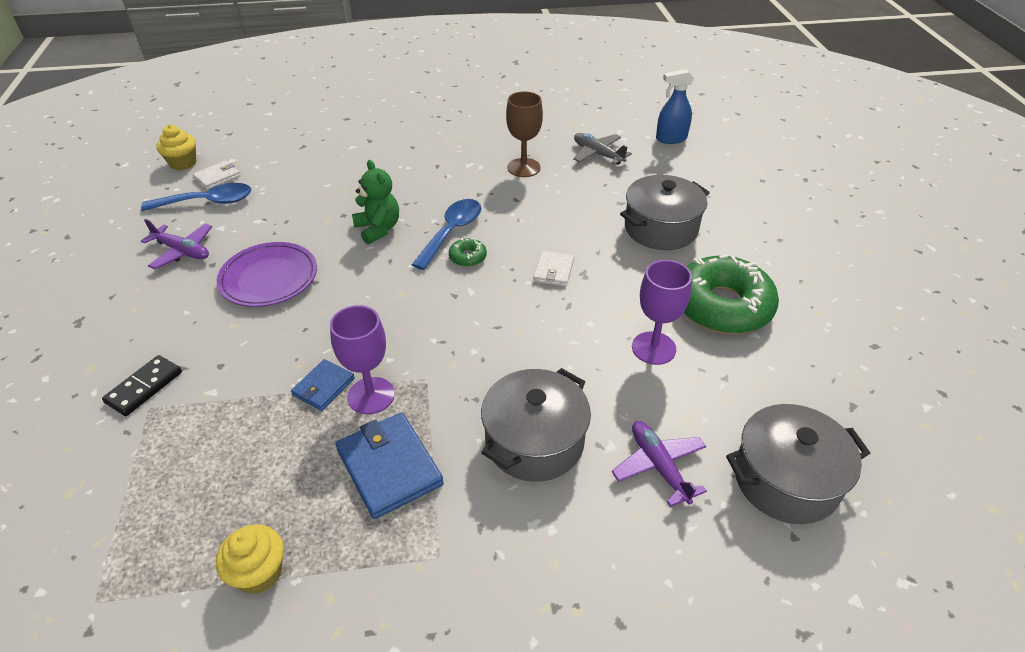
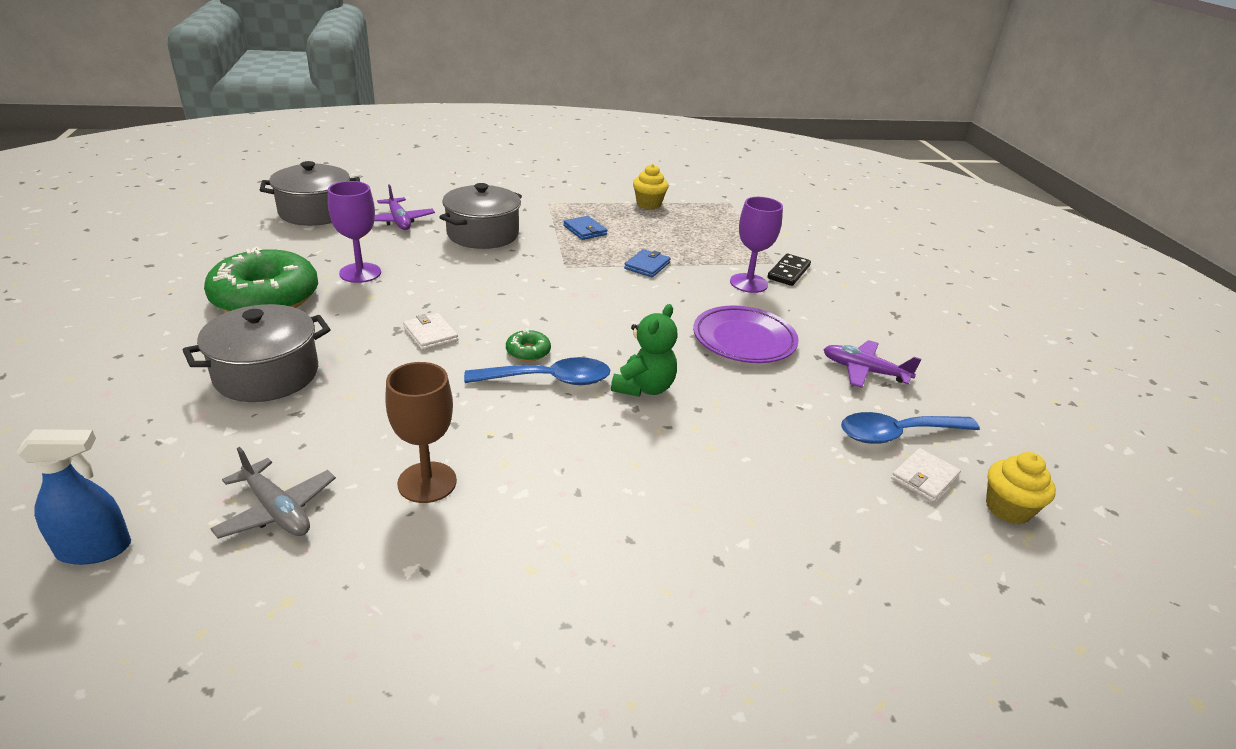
camera: 175 degrees right, 10 degrees down
purple goblet [330,305,395,414] -> purple goblet moved to [730,197,783,293]
blue wallet [336,412,444,519] -> blue wallet [563,216,607,240], size x0.58
green teddy bear [352,160,399,244] -> green teddy bear turned 120 degrees counterclockwise [611,304,678,397]
blue spoon [411,199,481,270] -> blue spoon turned 120 degrees counterclockwise [464,357,610,385]
white wallet [533,251,574,287] -> white wallet turned 45 degrees counterclockwise [403,313,458,350]

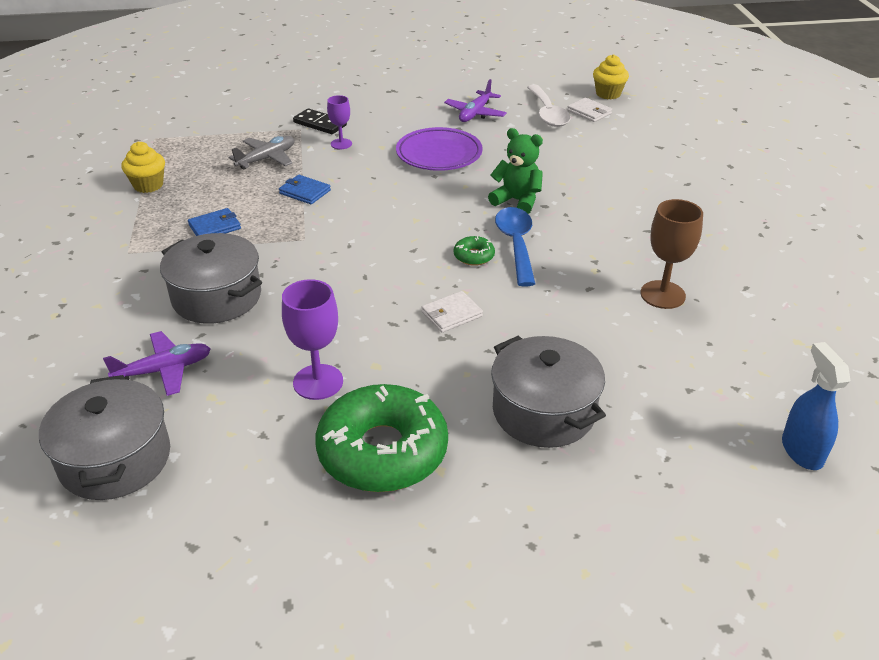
camera: 85 degrees left, 5 degrees up
grey plane [210,447,336,539] -> grey plane moved to [229,136,294,169]
purple goblet [730,197,783,293] -> purple goblet [327,95,352,149], size x0.61
blue spoon [841,412,980,444] -> white spoon [527,85,571,127]

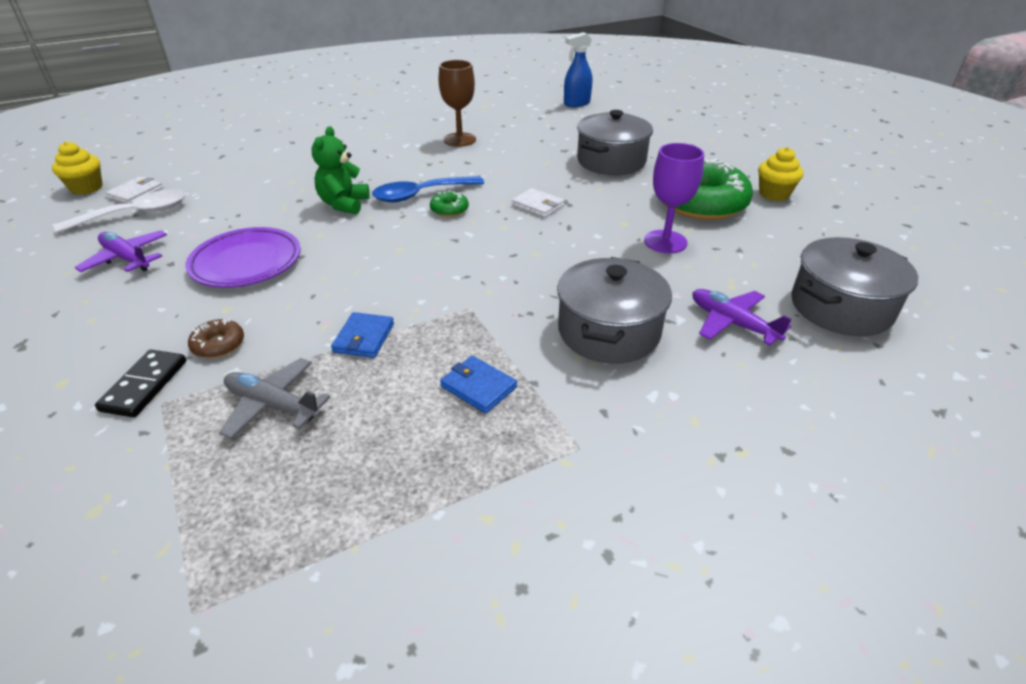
camera: 110 degrees left, 0 degrees up
yellow cupcake [121,142,165,193] -> yellow cupcake moved to [758,147,803,201]
purple goblet [327,95,352,149] -> brown donut [188,319,244,358]
purple plane [444,79,507,122] -> purple plane turned 150 degrees counterclockwise [75,230,167,272]

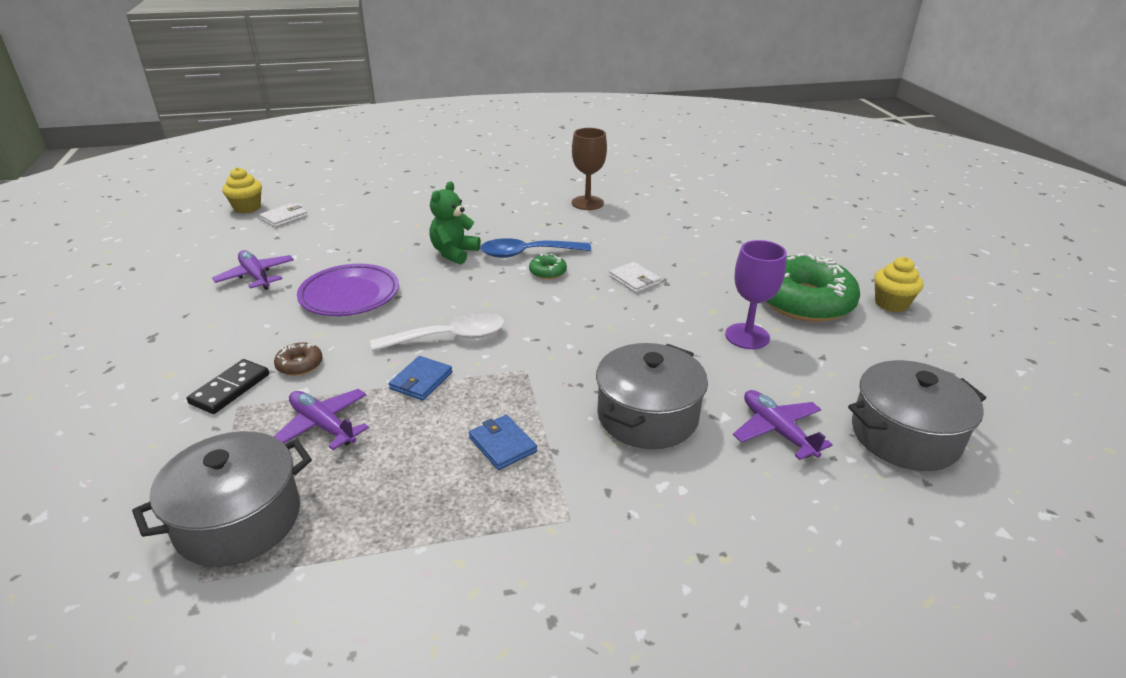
camera: 15 degrees right, 5 degrees down
white spoon [54,189,186,233] -> white spoon moved to [370,313,505,352]
grey plane [219,358,330,439] -> purple plane [274,389,369,450]
blue spray bottle [564,32,592,107] -> none
grey pot [577,110,653,175] -> grey pot moved to [132,431,312,567]

